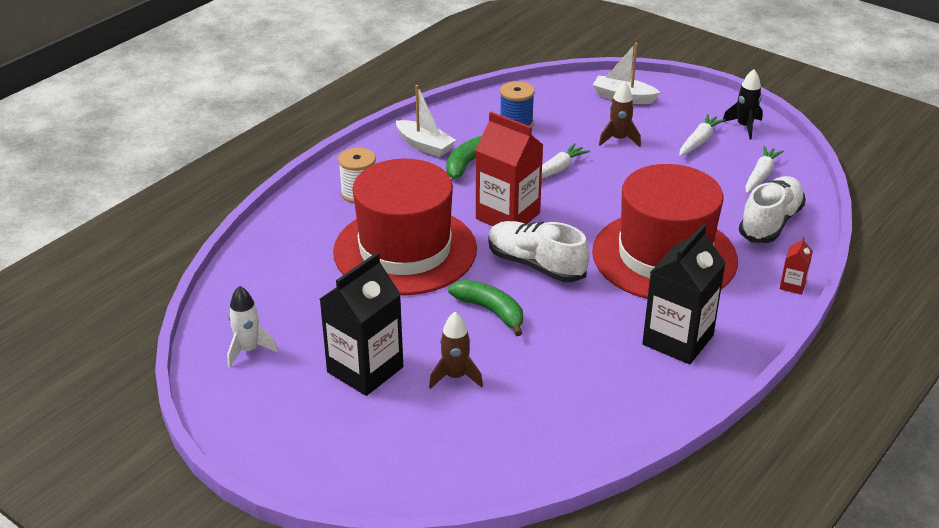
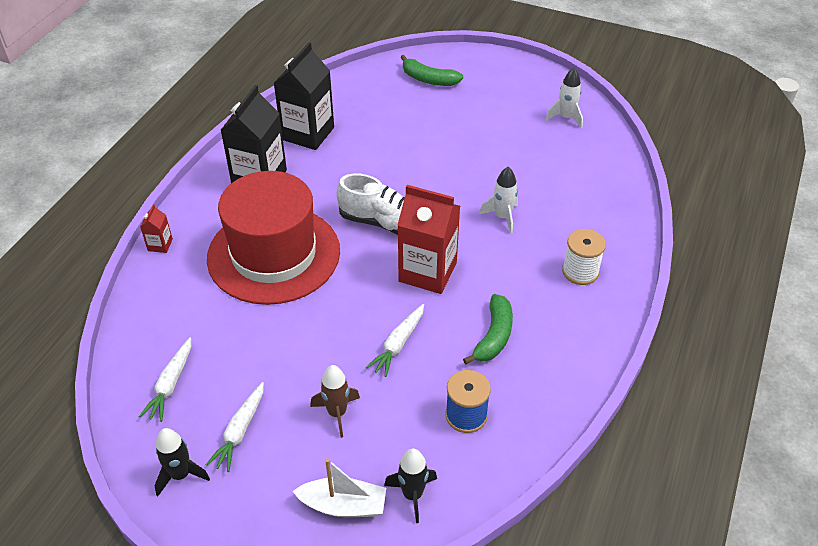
camera: 165 degrees right, 10 degrees up
black carton [320,252,403,396] -> black carton moved to [274,42,334,150]
red hat [333,159,477,295] -> white rocket [479,167,518,233]
white boat [396,85,456,157] -> none
brown rocket [429,312,483,389] -> none
green banana [448,280,523,336] -> green banana moved to [400,55,463,86]
white shoe [739,176,806,243] -> none
none -> black rocket [384,449,437,523]

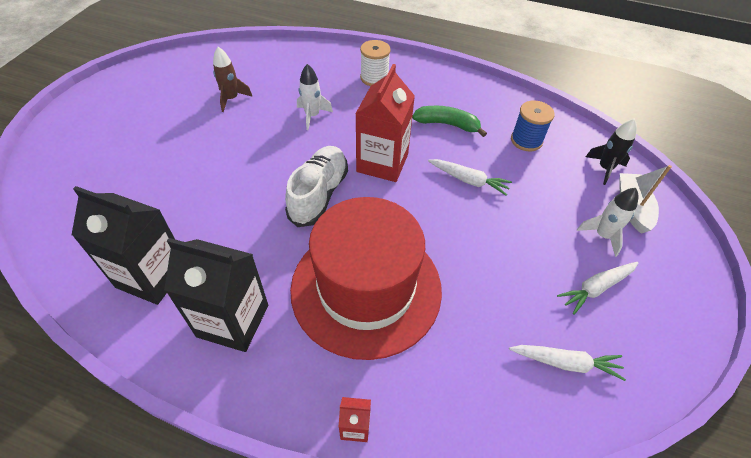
camera: 95 degrees left, 5 degrees up
black rocket [155,428,210,496] -> none
white carrot [206,382,264,472] -> white carrot turned 135 degrees clockwise [557,262,638,315]
brown rocket [310,365,360,438] -> brown rocket moved to [213,47,253,112]
green banana [400,55,463,86] -> none
white rocket [545,68,583,128] -> white rocket moved to [577,188,639,257]

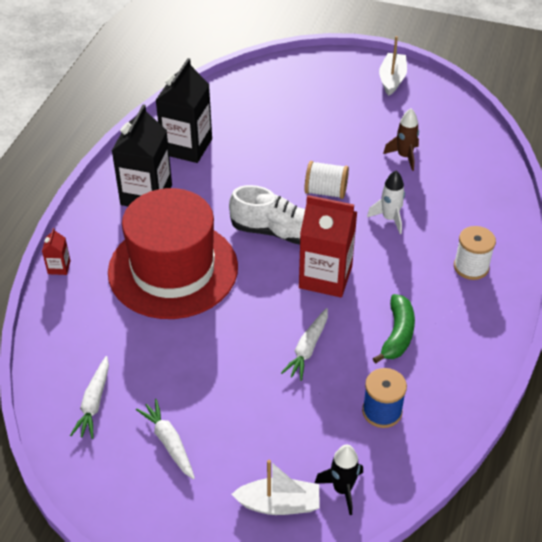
camera: 90 degrees right, 5 degrees down
white rocket [577,188,639,257] -> none
none -> white spool [305,161,349,199]
none -> white boat [379,36,407,96]

